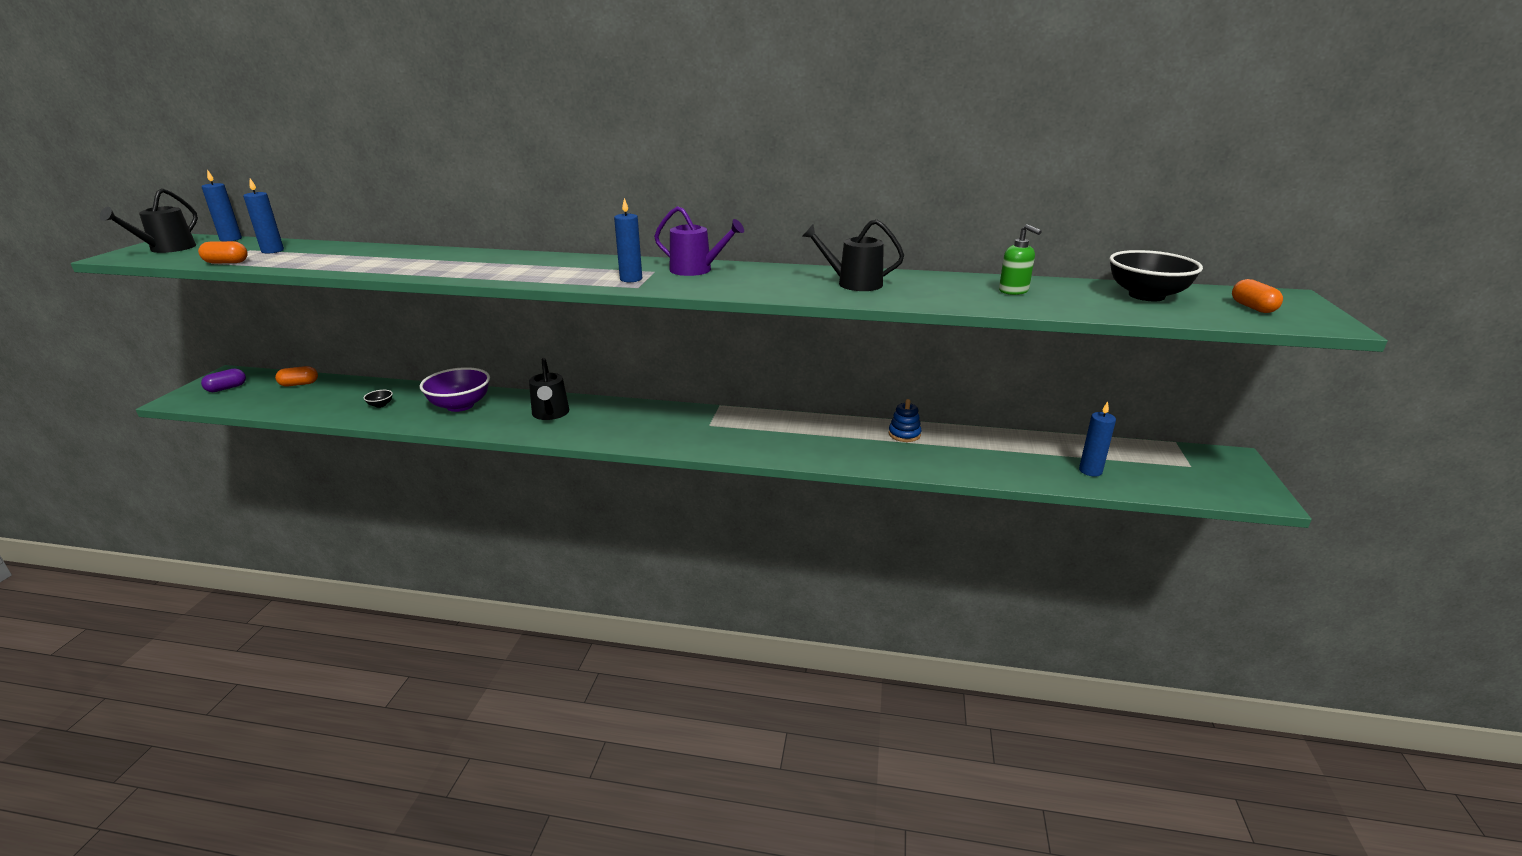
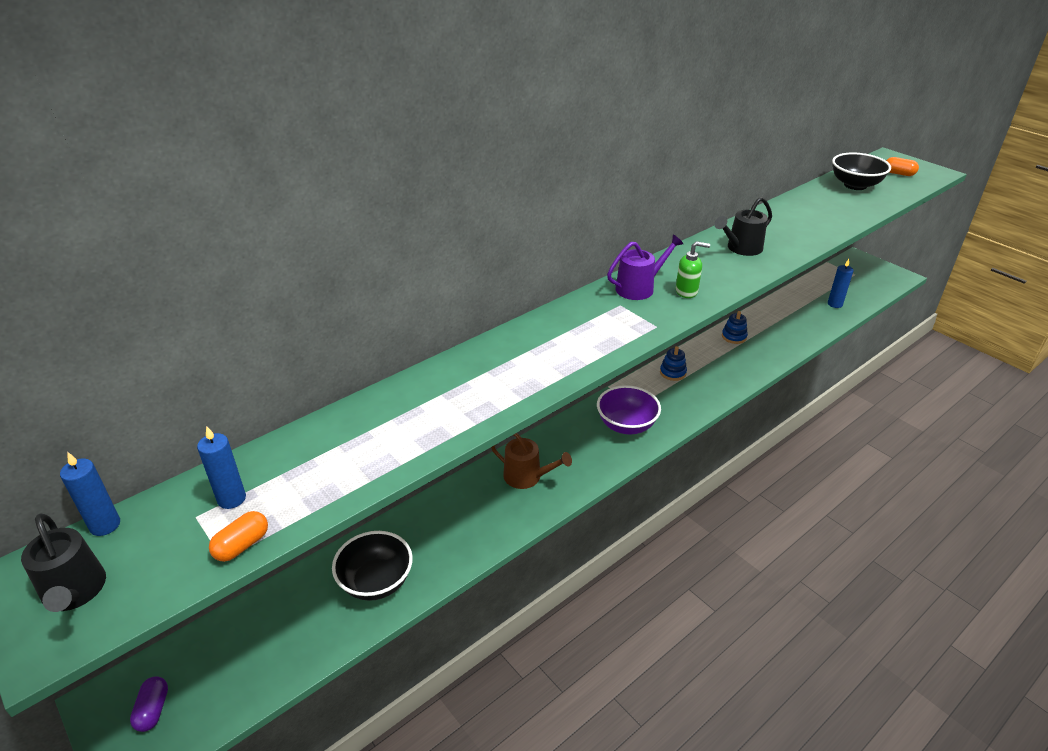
camera: 50 degrees left, 10 degrees up
orange capsule [275,366,318,386] -> none
black bowl [363,390,393,408] -> black bowl [332,531,413,601], size x2.46
purple bowl [420,367,490,412] -> purple bowl moved to [597,385,661,435]
black watering can [529,358,569,420] -> brown watering can [491,433,572,489]
blue candle [614,198,642,282] -> none
green soap dispenser [999,224,1042,295] -> green soap dispenser moved to [676,241,710,298]
none -> blue stacking toy [660,346,687,381]

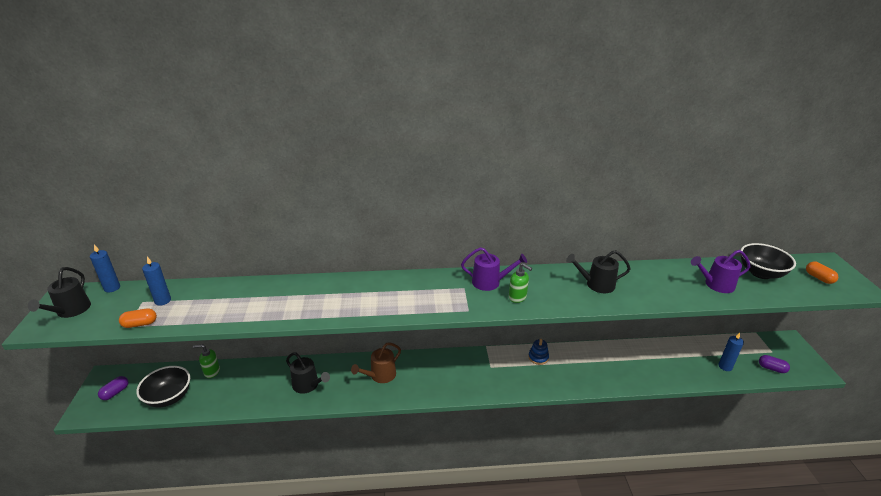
camera: 35 degrees right, 5 degrees down
black bowl [332,531,413,601] -> black bowl moved to [136,366,190,408]
brown watering can [491,433,572,489] -> brown watering can turned 75 degrees clockwise [351,343,401,383]
purple bowl [597,385,661,435] -> none
blue stacking toy [722,311,748,344] -> none
none -> green soap dispenser [193,344,220,378]
none -> black watering can [286,353,330,394]
none -> purple watering can [691,250,750,293]
none -> purple capsule [759,355,790,373]

